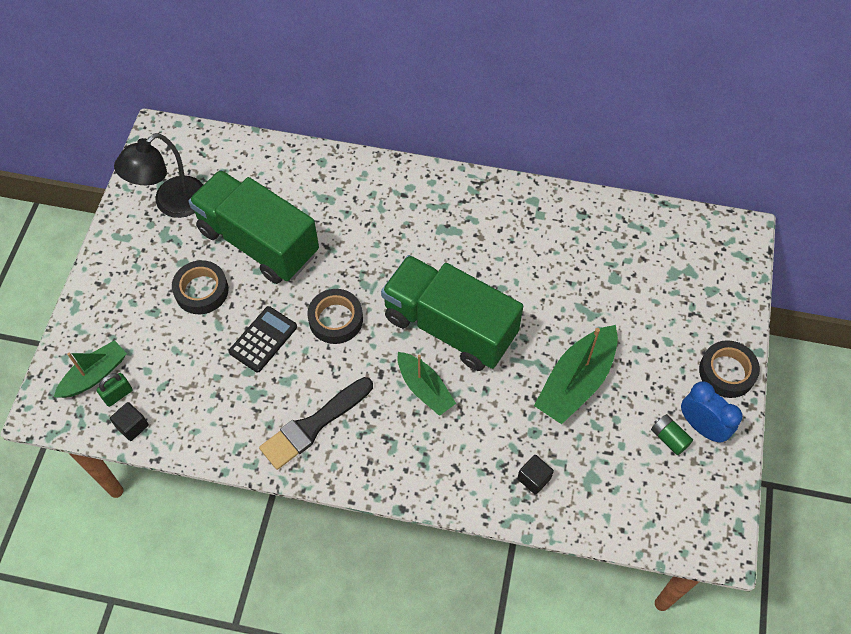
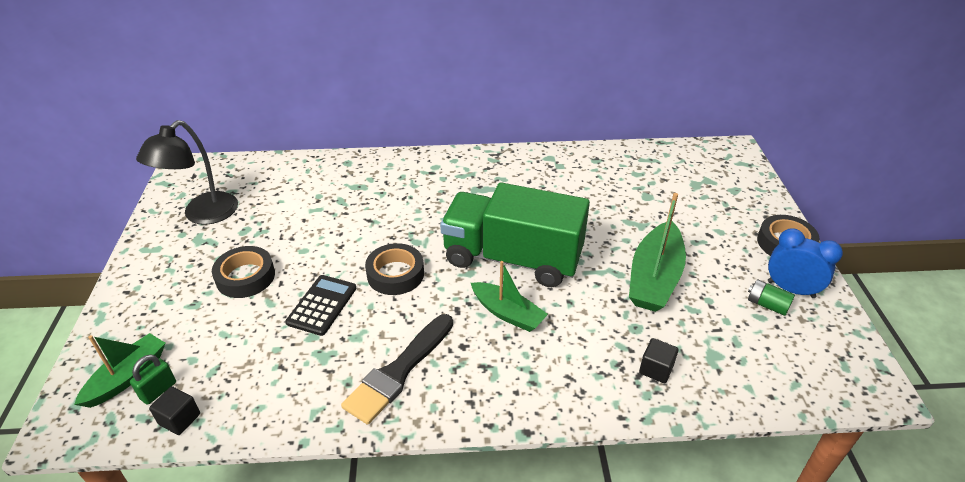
camera: 15 degrees left, 20 degrees down
green truck [188,170,319,284] -> none

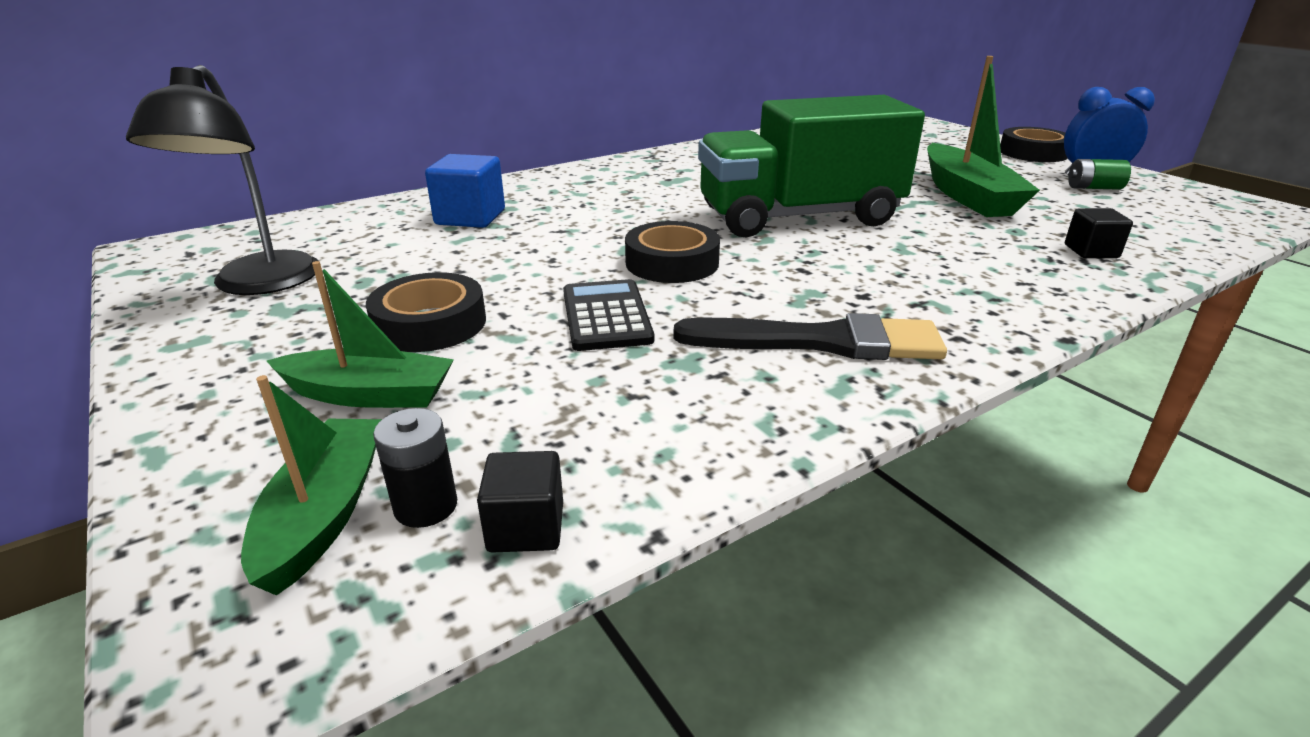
camera: 30 degrees left, 10 degrees down
green padlock [130,354,176,405] -> black battery [373,408,457,528]
black brush [341,314,453,425] -> black brush turned 90 degrees counterclockwise [673,313,947,360]
green boat [471,261,548,332] -> green boat moved to [267,261,454,408]
none -> blue cube [425,154,505,228]

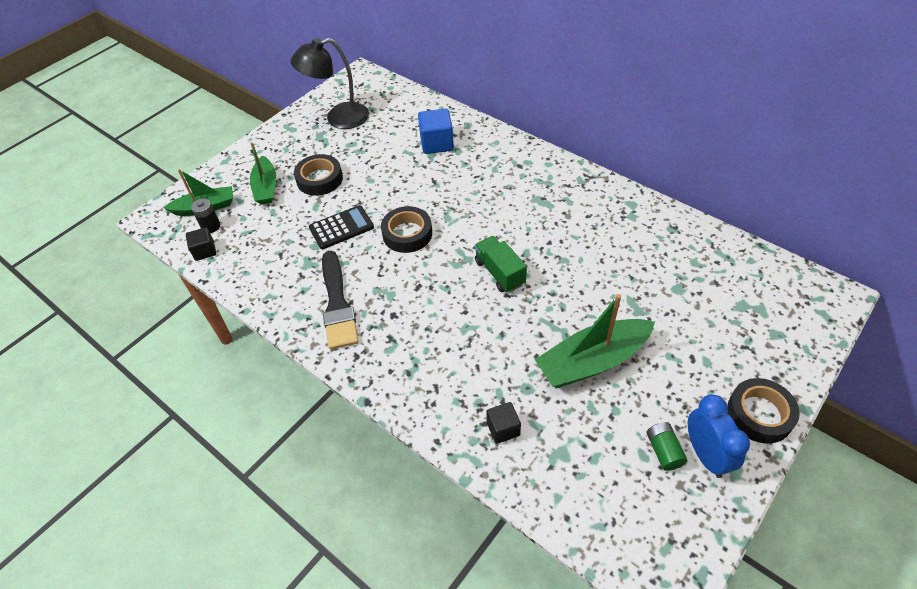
camera: 75 degrees right, 20 degrees up
green truck [698,95,925,237] -> green truck [475,236,527,293], size x0.47

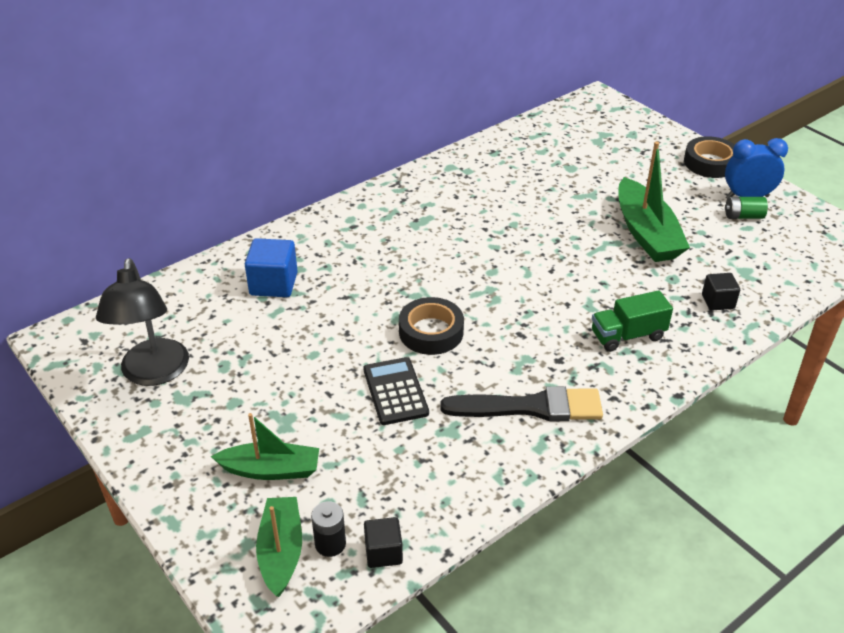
camera: 80 degrees left, 10 degrees down
black tape [294,154,343,196] -> none
green truck [475,236,527,293] -> green truck moved to [592,290,673,352]

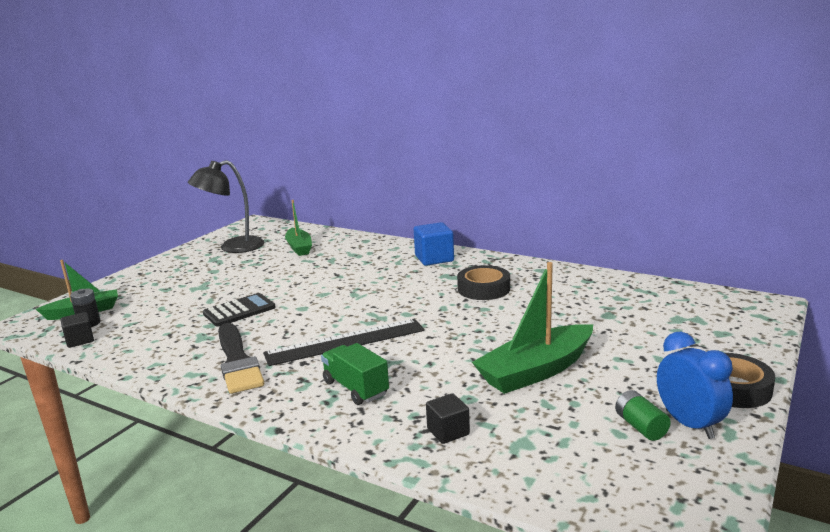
camera: 70 degrees right, 20 degrees down
green boat [211,413,319,480] -> green boat moved to [285,200,312,256]
blue cube [245,238,298,297] -> blue cube moved to [414,222,454,266]
black tape [399,297,464,355] -> black tape moved to [457,265,510,300]
none -> black ruler [263,319,425,366]

